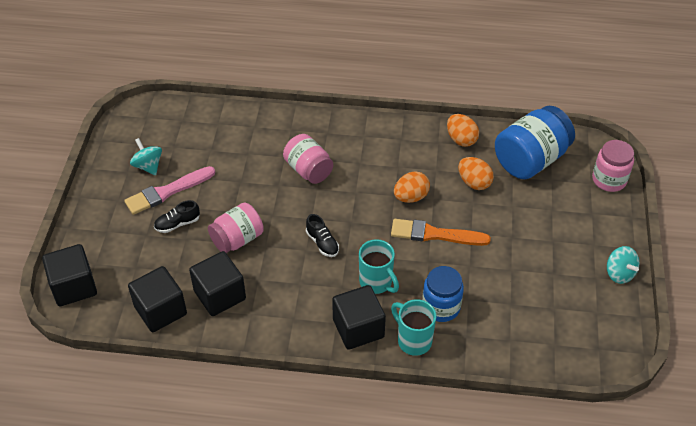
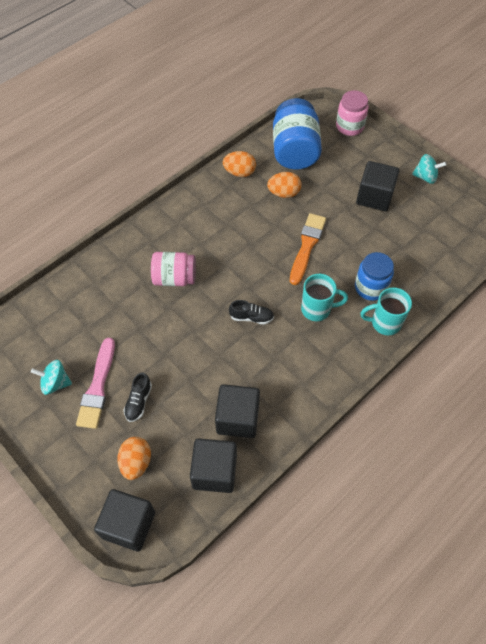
camera: 50 degrees left, 10 degrees up
pink jar [208,202,264,253] -> none
black cube [332,285,386,350] -> black cube moved to [356,161,399,211]
orange brush [391,219,491,246] -> orange brush turned 150 degrees clockwise [290,213,326,285]
orange egg [394,172,430,203] -> orange egg moved to [118,437,151,480]

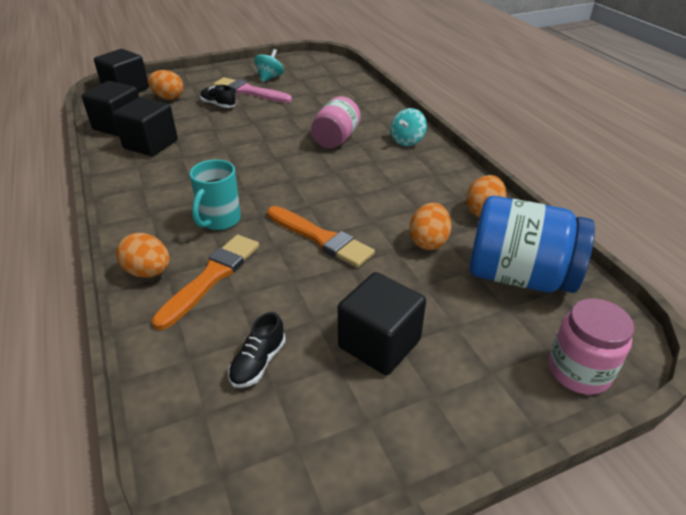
camera: 110 degrees right, 20 degrees down
black shoe [229,300,274,325] -> black shoe moved to [228,312,286,388]
blue jar [355,252,394,301] -> orange brush [152,235,259,330]
turquoise mug [360,287,412,335] -> orange egg [116,233,170,278]
turquoise spinning top [412,154,447,184] -> turquoise spinning top moved to [390,108,427,146]

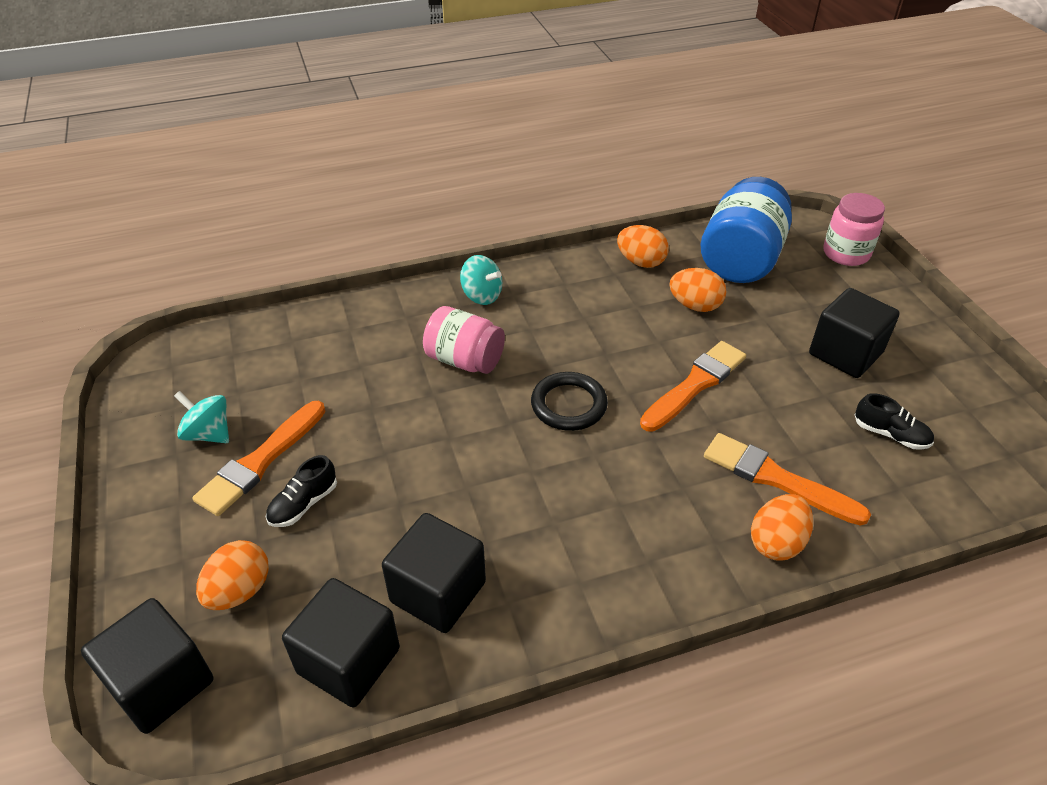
camera: 85 degrees left, 5 degrees up
turquoise mug [190,160,241,230] -> none
pink brush [213,77,292,103] -> orange brush [193,401,325,516]
none -> black ring [531,372,608,431]

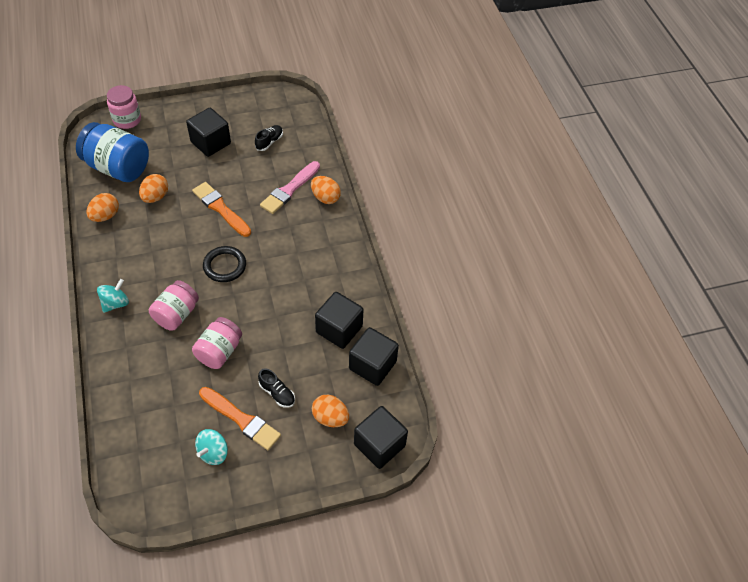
camera: 90 degrees left, 10 degrees up
orange brush [704,433,871,526] -> pink brush [260,161,320,214]
none -> pink jar [192,317,242,369]

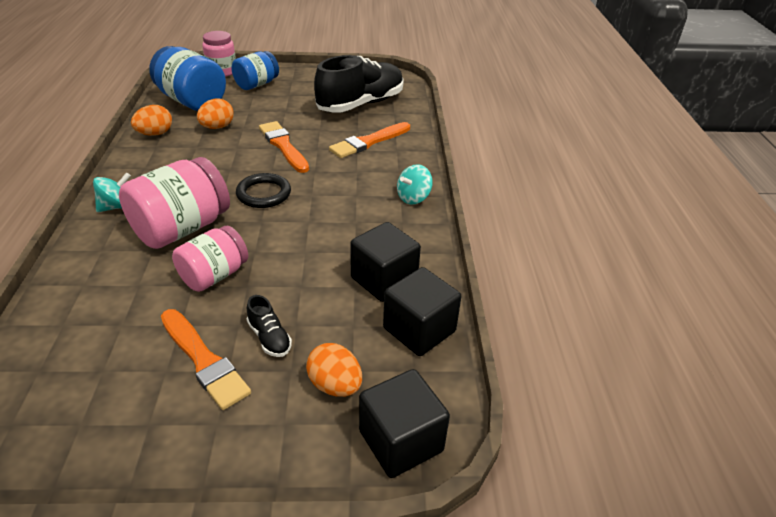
camera: 15 degrees right, 15 degrees down
pink jar [149,280,199,330] -> pink jar [119,157,230,249], size x1.55
black cube [186,108,231,157] -> none
turquoise spinning top [195,429,228,465] -> turquoise spinning top moved to [397,164,433,204]
black shoe [255,125,283,151] -> black shoe [314,55,404,113], size x2.49
pink brush [260,161,320,214] -> orange brush [329,122,410,158]
orange egg [311,176,341,204] -> none
none -> blue jar [232,51,279,90]

